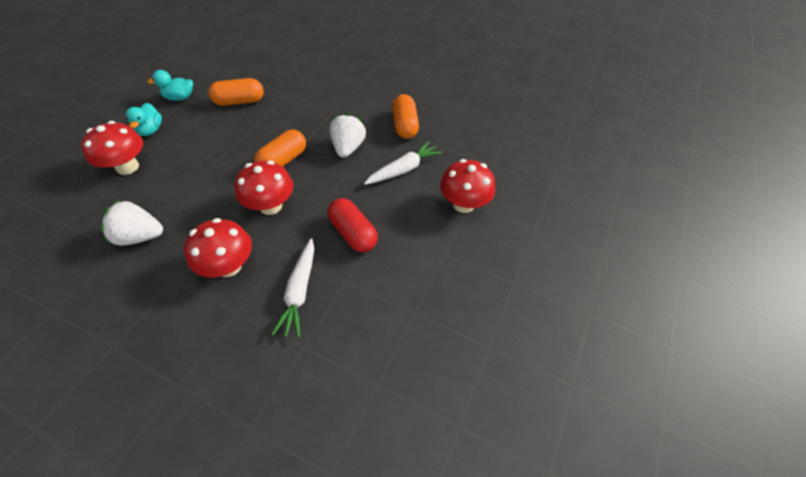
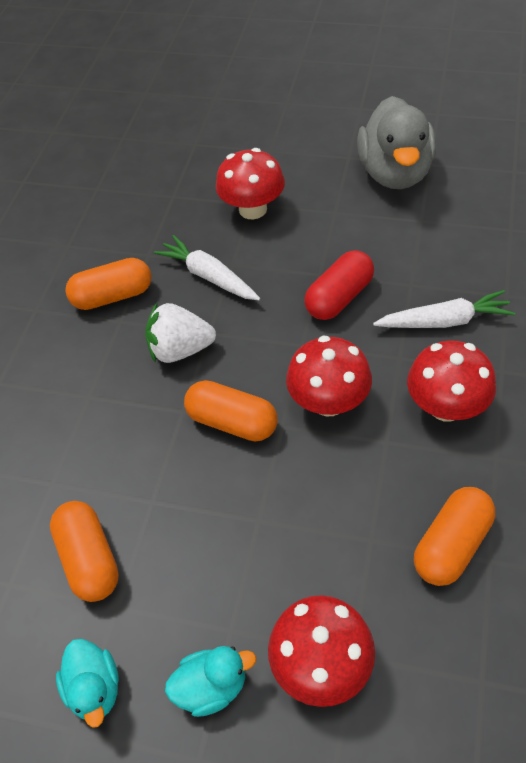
camera: 95 degrees left, 0 degrees up
white strawberry [100,199,163,246] -> orange capsule [414,487,495,586]
none -> grey duck [357,96,437,189]

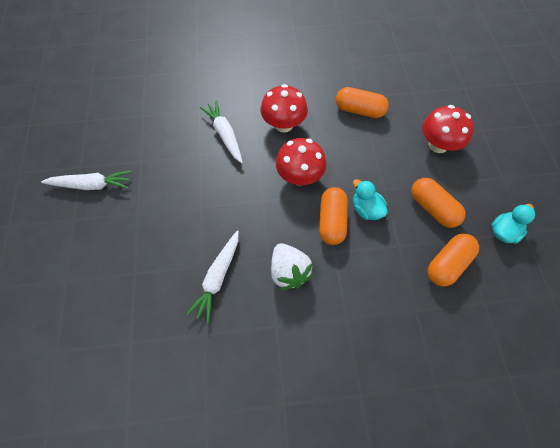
camera: 115 degrees left, 10 degrees up
orange capsule [65,258,151,310] -> orange capsule moved to [411,178,465,228]
turquoise duck [165,646,256,717] -> turquoise duck moved to [353,179,388,220]
red mushroom [216,148,285,219] -> none
red capsule [304,250,374,320] -> none
grey duck [357,96,437,189] -> white carrot [41,171,131,190]

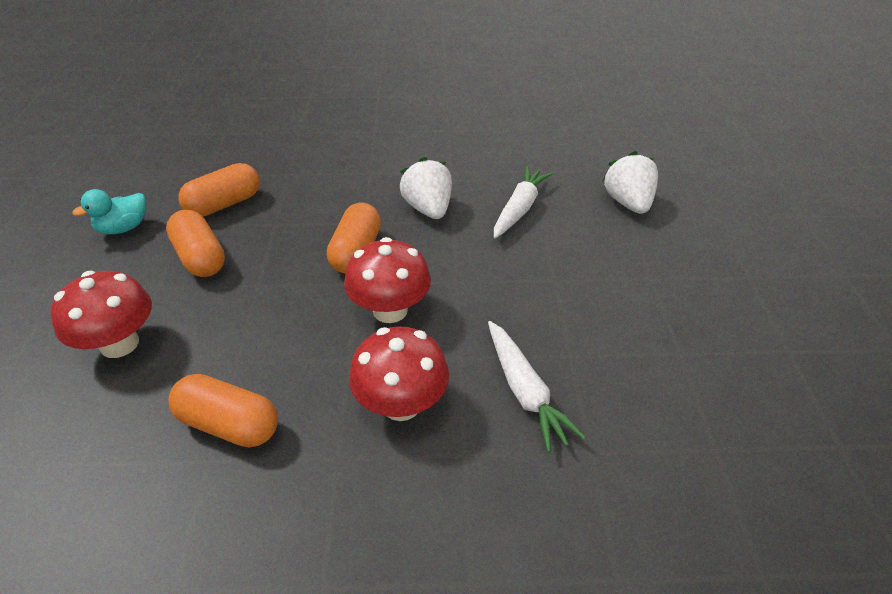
camera: 175 degrees left, 20 degrees down
white carrot [41,171,131,190] -> none
turquoise duck [353,179,388,220] -> none
none -> white strawberry [602,151,658,214]

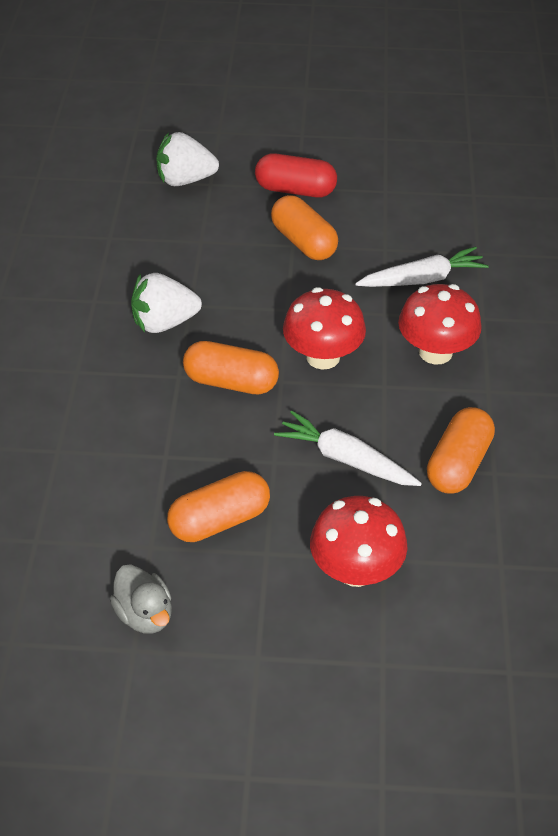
camera: 85 degrees left, 5 degrees up
turquoise duck [72,189,146,234] -> grey duck [110,564,172,634]
orange capsule [178,163,260,217] -> orange capsule moved to [271,195,338,260]
white carrot [494,166,553,238] -> white carrot moved to [274,410,422,486]
none -> red capsule [255,153,337,197]

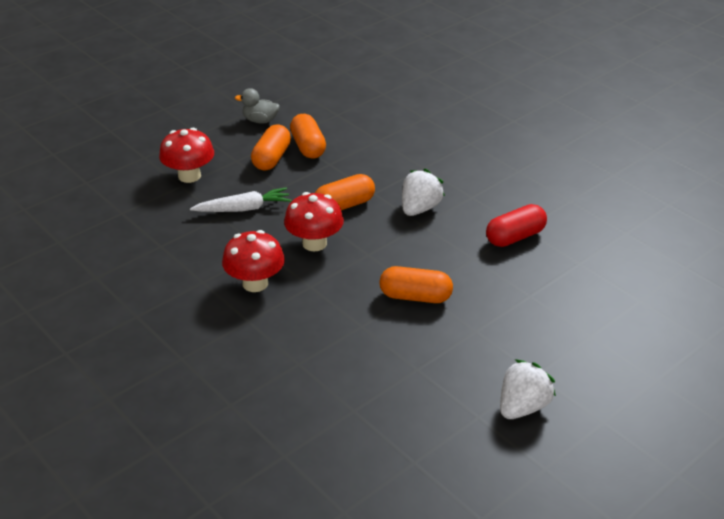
camera: 135 degrees right, 10 degrees down
white strawberry [156,132,219,186] -> white strawberry moved to [500,359,556,419]
red capsule [255,153,337,197] -> red capsule moved to [486,204,547,247]
white carrot [355,246,489,287] -> none
orange capsule [427,407,495,494] -> orange capsule moved to [290,114,326,159]

